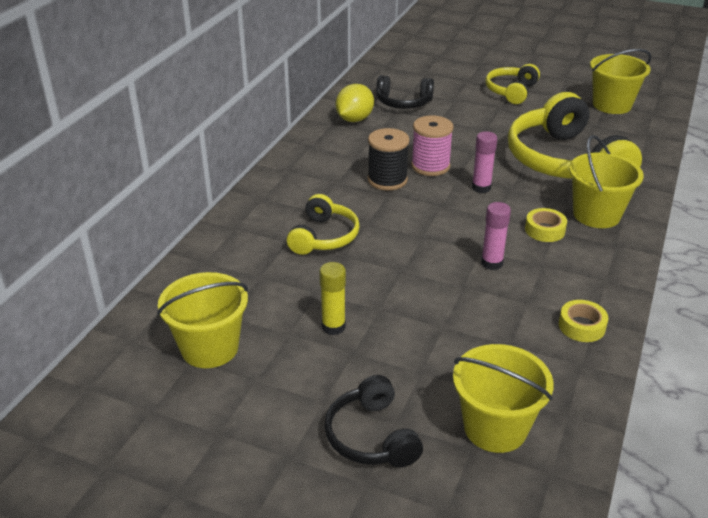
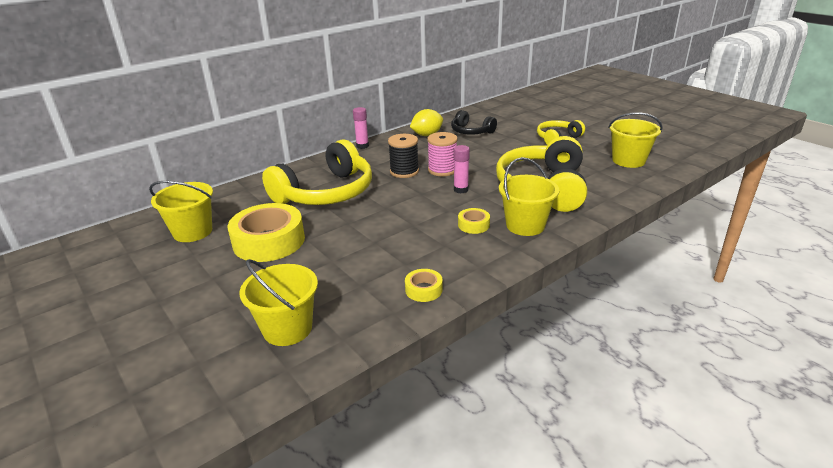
camera: 30 degrees right, 5 degrees down
yellow headphones [287,194,360,255] -> yellow headphones [262,139,372,205], size x1.91
yellow glue stick [319,262,346,335] -> yellow tape [228,203,305,262]
black headphones [325,375,423,467] -> none
pink glue stick [481,202,511,270] -> pink glue stick moved to [353,107,369,149]

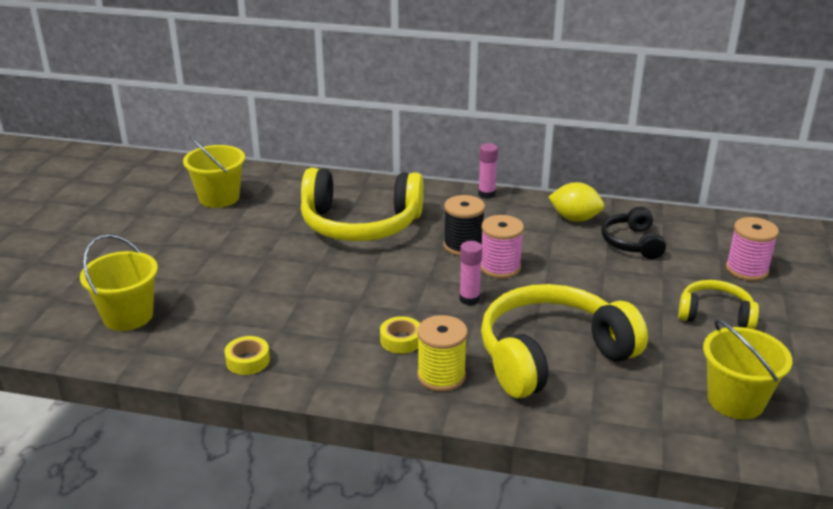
camera: 50 degrees right, 0 degrees up
yellow tape [228,203,305,262] -> none
yellow bucket [499,157,559,236] -> yellow spool [417,315,467,392]
none -> pink spool [726,217,779,281]

